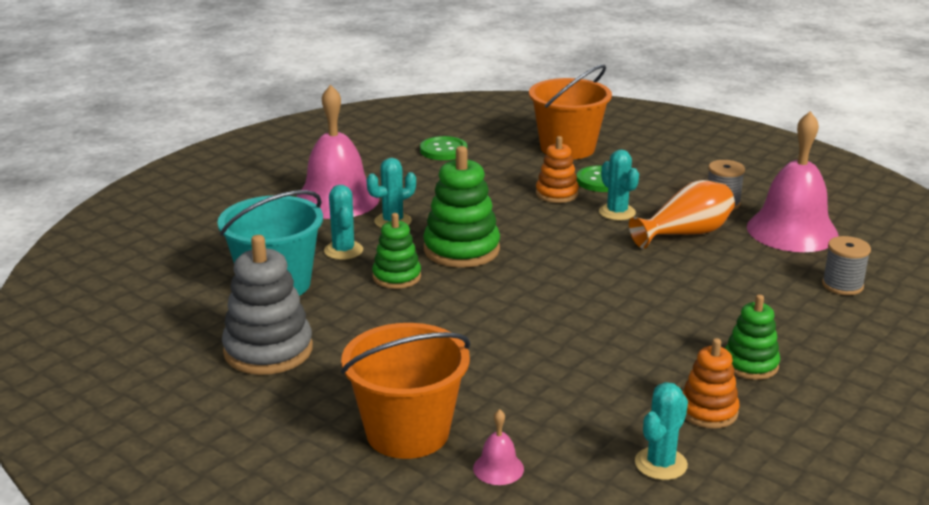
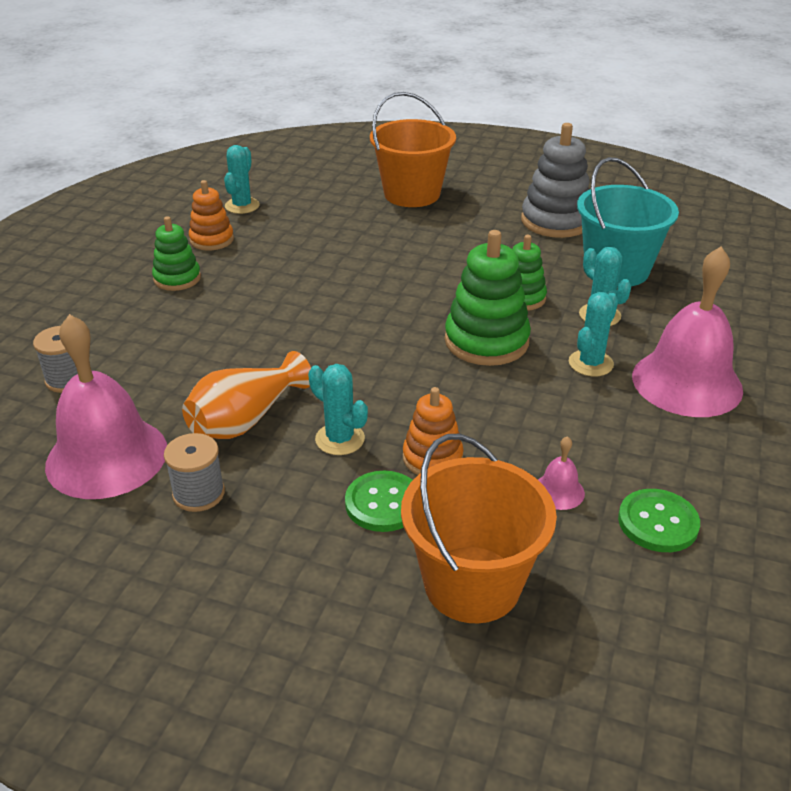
camera: 160 degrees right, 10 degrees up
pink bell [473,409,524,485] -> pink bell moved to [538,436,585,510]

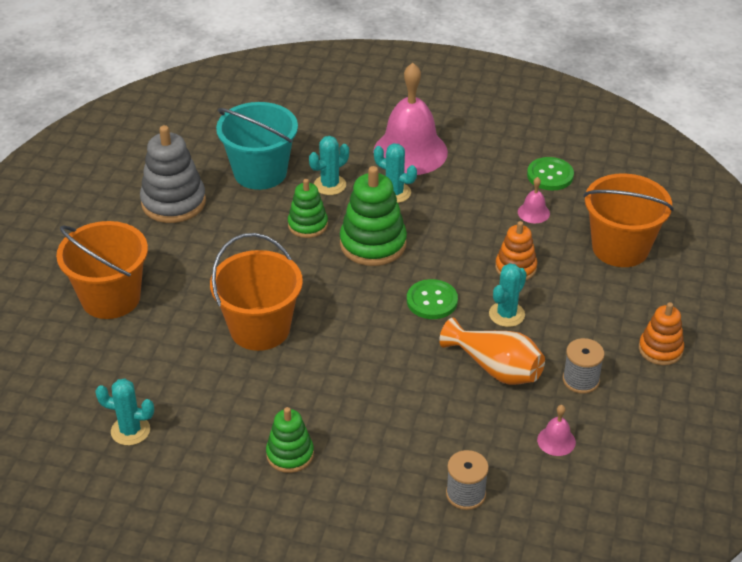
camera: 95 degrees left, 5 degrees up
pink bell [45,314,167,499] -> pink bell [537,405,576,456], size x0.41
orange stacking toy [189,180,234,250] -> orange stacking toy moved to [639,302,684,365]
green button [345,471,413,532] -> green button moved to [407,279,458,319]
none -> orange bucket [210,233,303,351]

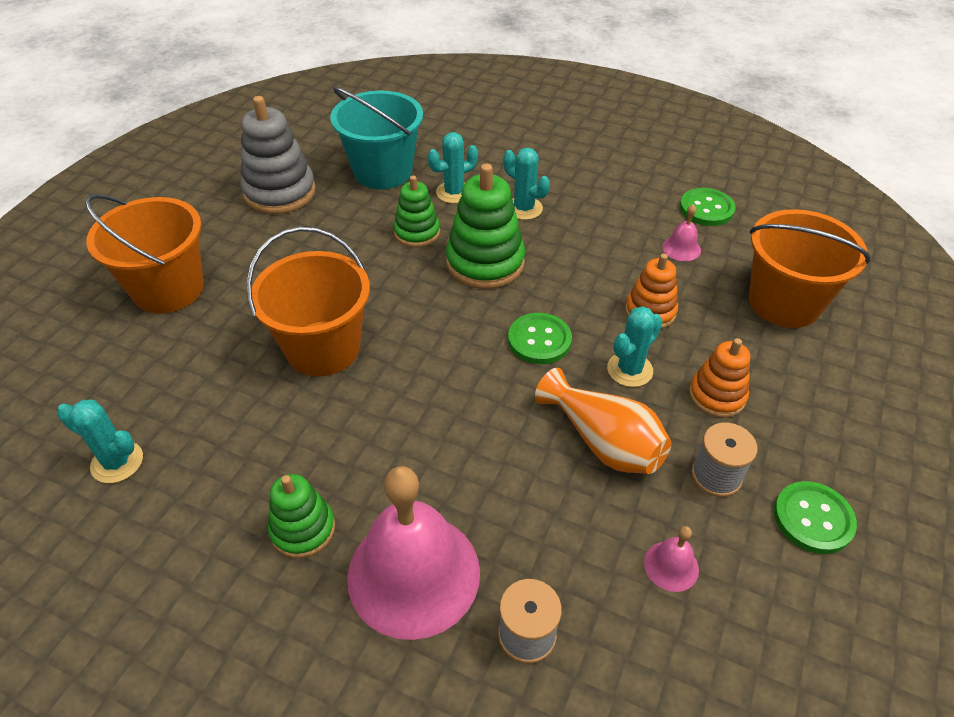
camera: 10 degrees right, 5 degrees up
pink bell [373,63,448,175] -> pink bell moved to [347,466,480,640]
orange stacking toy [639,302,684,365] -> orange stacking toy moved to [689,338,750,418]
none -> green button [774,481,857,554]

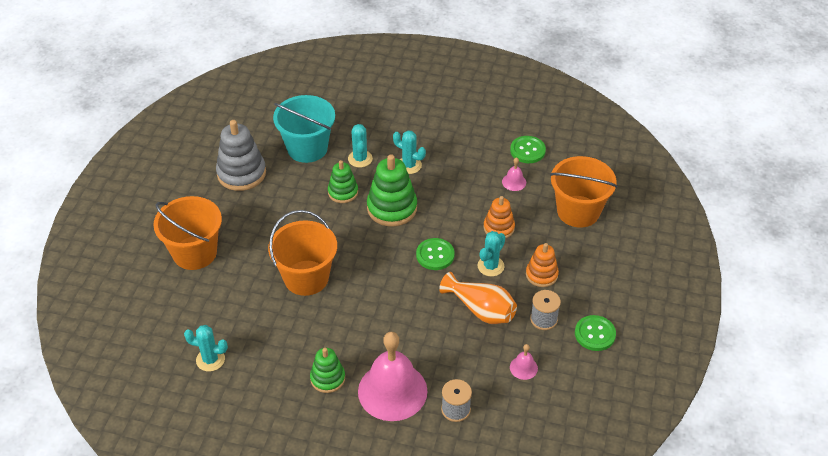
camera: 10 degrees left, 0 degrees up
turquoise cactus [428,132,478,204] -> turquoise cactus turned 60 degrees counterclockwise [348,124,373,168]

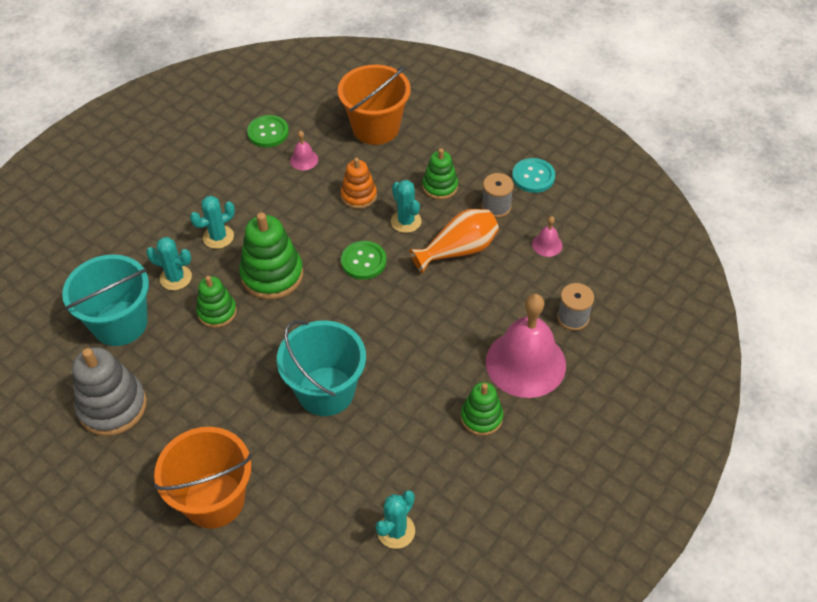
camera: 65 degrees left, 5 degrees up
orange bucket [268,210,337,296] -> turquoise bucket [277,320,366,416]
orange stacking toy [526,243,559,287] -> green stacking toy [422,148,458,200]
green button [575,315,616,351] -> turquoise button [512,158,555,193]

